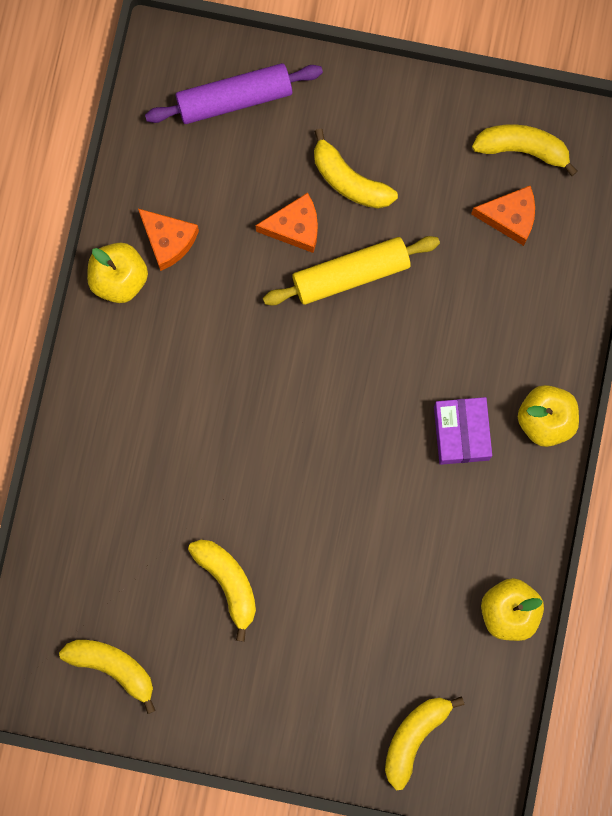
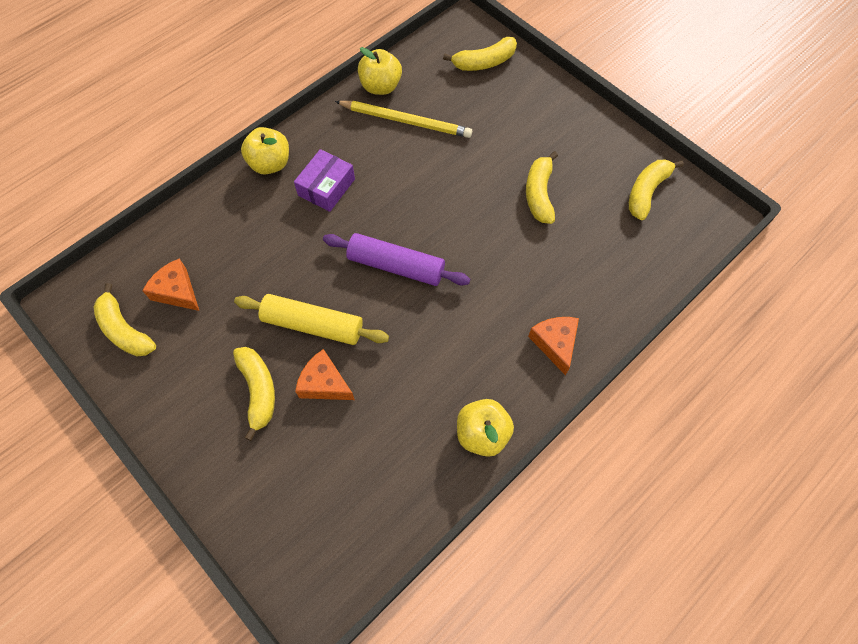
camera: 145 degrees left, 15 degrees down
yellow banana [59,640,156,714] -> yellow banana turned 60 degrees clockwise [629,160,684,220]
orange cheese [138,209,199,271] -> orange cheese moved to [528,317,579,376]
purple rolling pin [145,63,323,124] -> purple rolling pin moved to [323,233,470,286]
none -> yellow pencil [335,101,472,138]

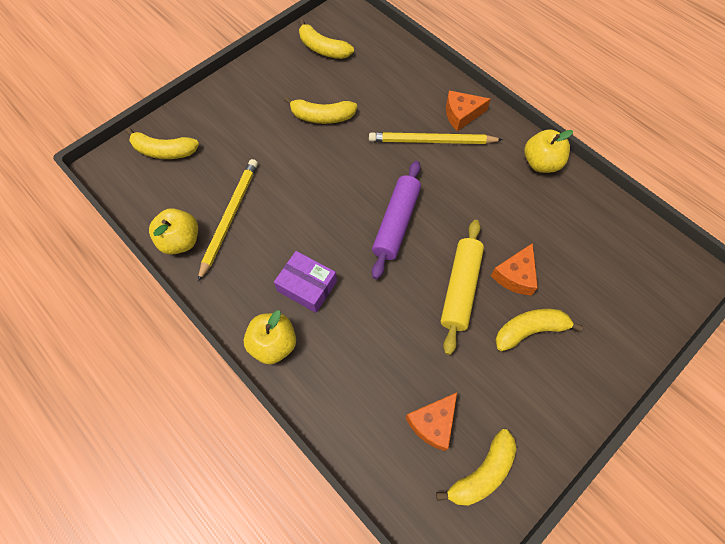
camera: 90 degrees left, 0 degrees up
yellow banana [443,37,517,71] -> yellow banana turned 120 degrees clockwise [126,128,199,159]
none -> yellow pencil [369,132,503,144]

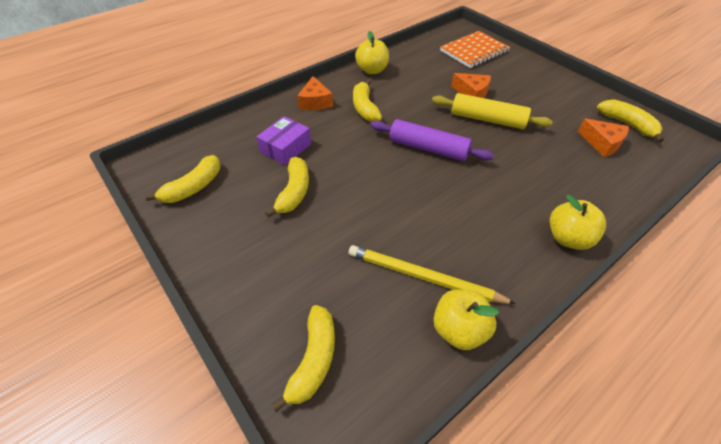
camera: 85 degrees left, 15 degrees down
purple box [274,251,337,313] -> purple box moved to [256,116,311,166]
yellow pencil [369,132,503,144] -> none
yellow banana [495,309,583,351] -> yellow banana moved to [353,79,382,122]
none -> orange notebook [440,31,510,68]

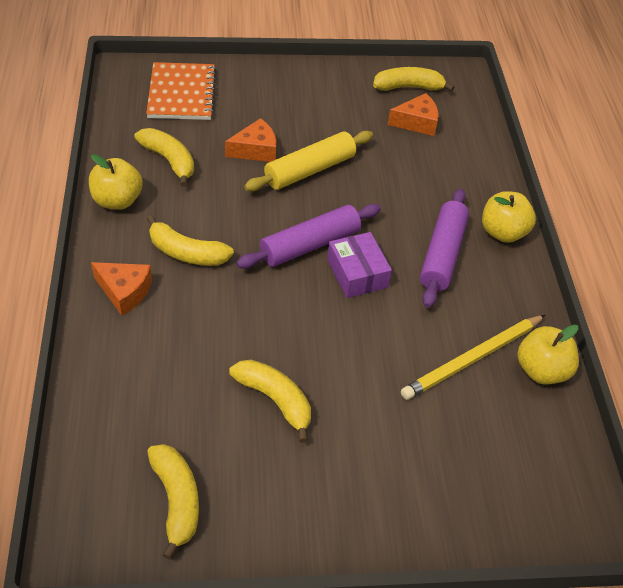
camera: 60 degrees left, 0 degrees up
purple box [256,116,311,166] -> purple box moved to [327,232,392,298]
yellow banana [271,305,335,412] -> yellow banana moved to [134,128,194,187]
none -> purple rolling pin [420,189,469,308]

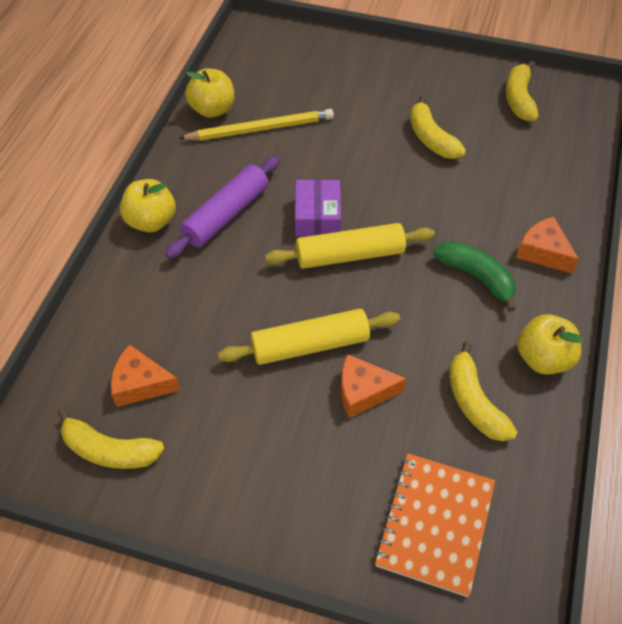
camera: 155 degrees left, 5 degrees up
yellow banana [147,215,234,266] -> green banana [433,241,516,312]
purple rolling pin [236,204,381,269] -> yellow rolling pin [265,223,435,269]

